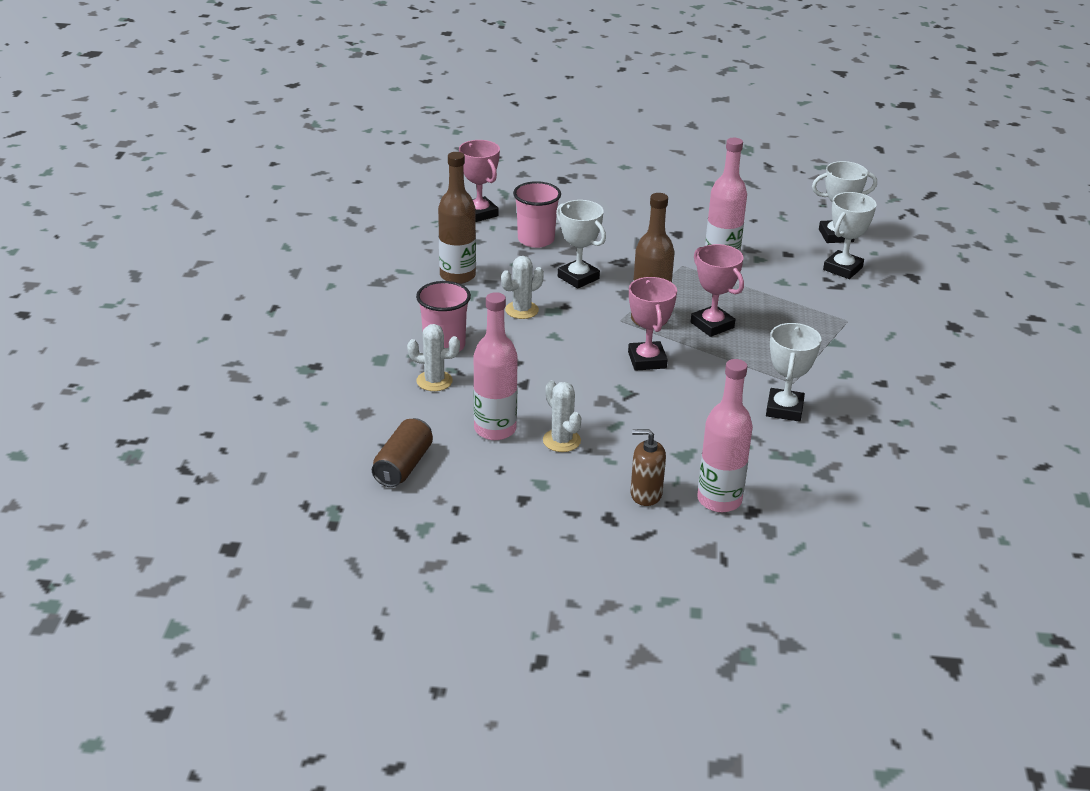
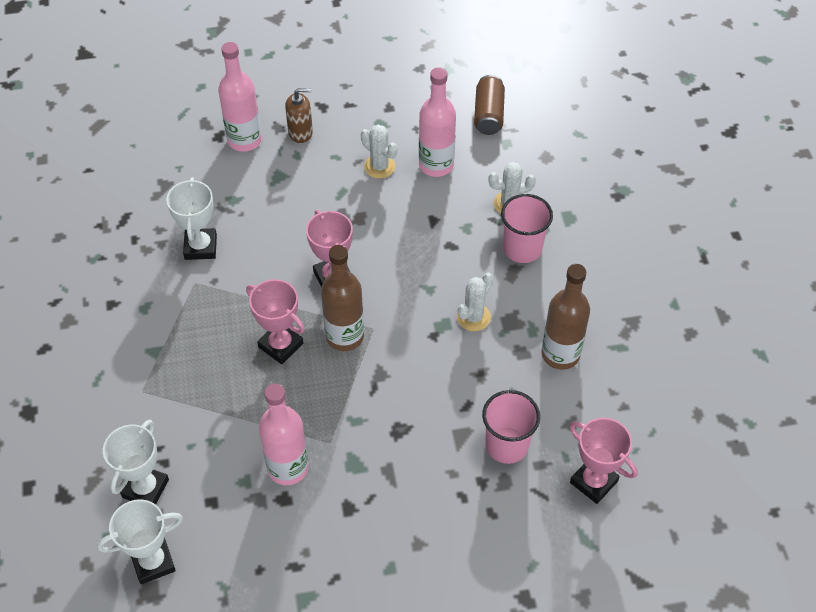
camera: 165 degrees right, 20 degrees up
white trophy [556,200,606,289] -> none

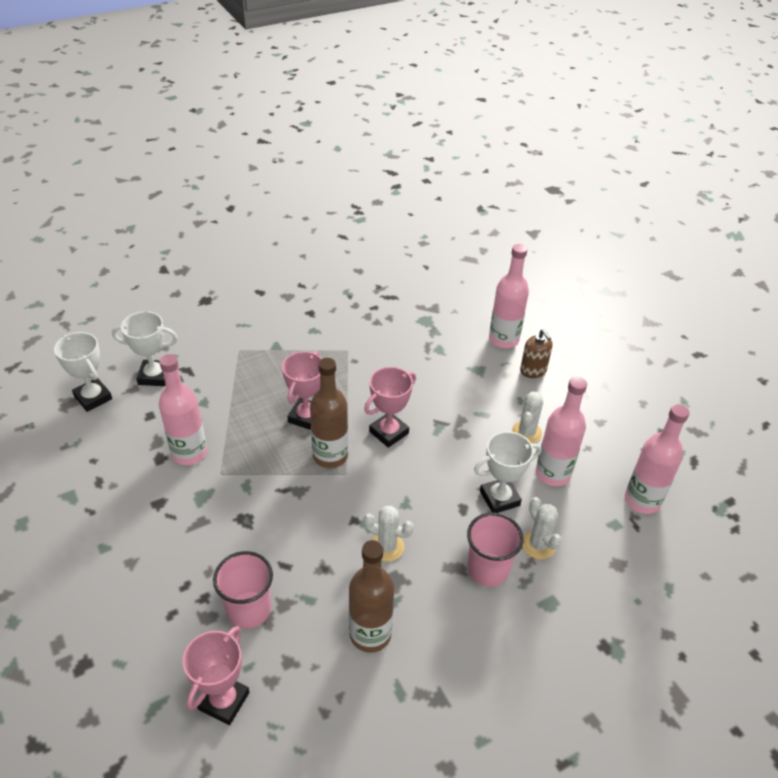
camera: 70 degrees right, 10 degrees down
white trophy [166,177,217,260] -> white trophy moved to [474,431,541,513]
brown can [474,75,505,135] -> pink bottle [625,404,689,514]

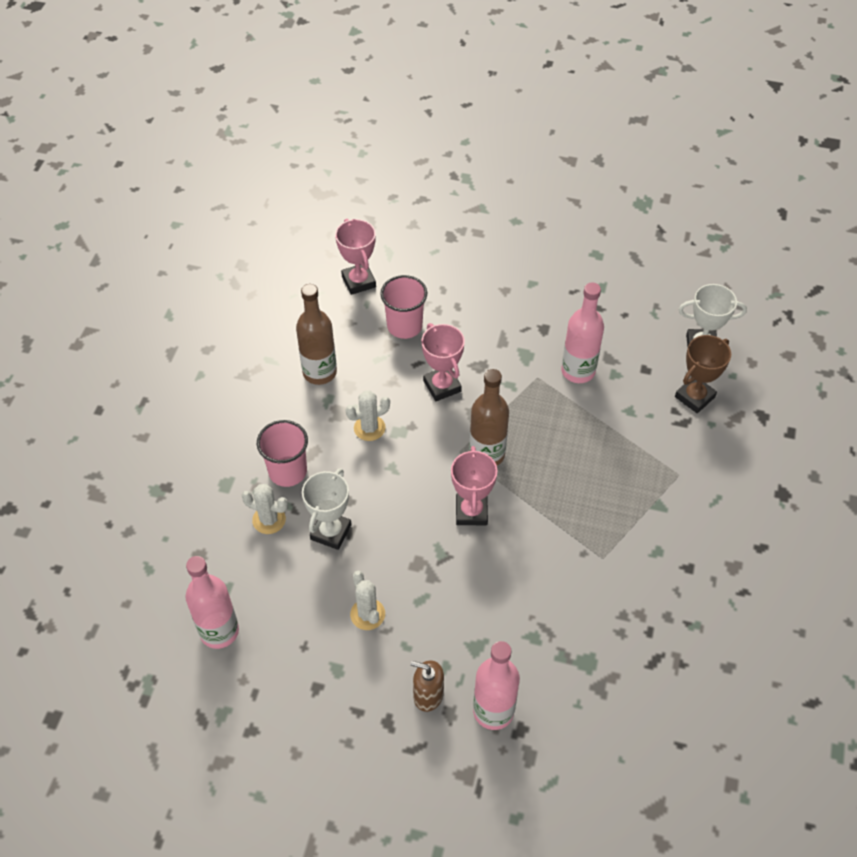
camera: 135 degrees right, 10 degrees up
white trophy [112,311,178,386] -> brown trophy [675,335,731,413]
pink trophy [282,351,322,430] -> pink trophy moved to [421,323,465,401]
pink bottle [536,377,587,486] -> none

